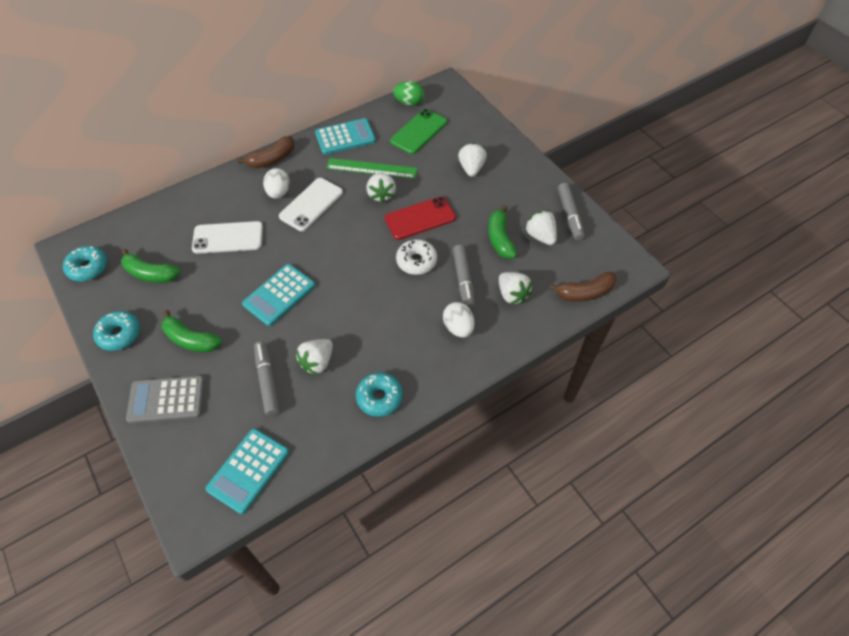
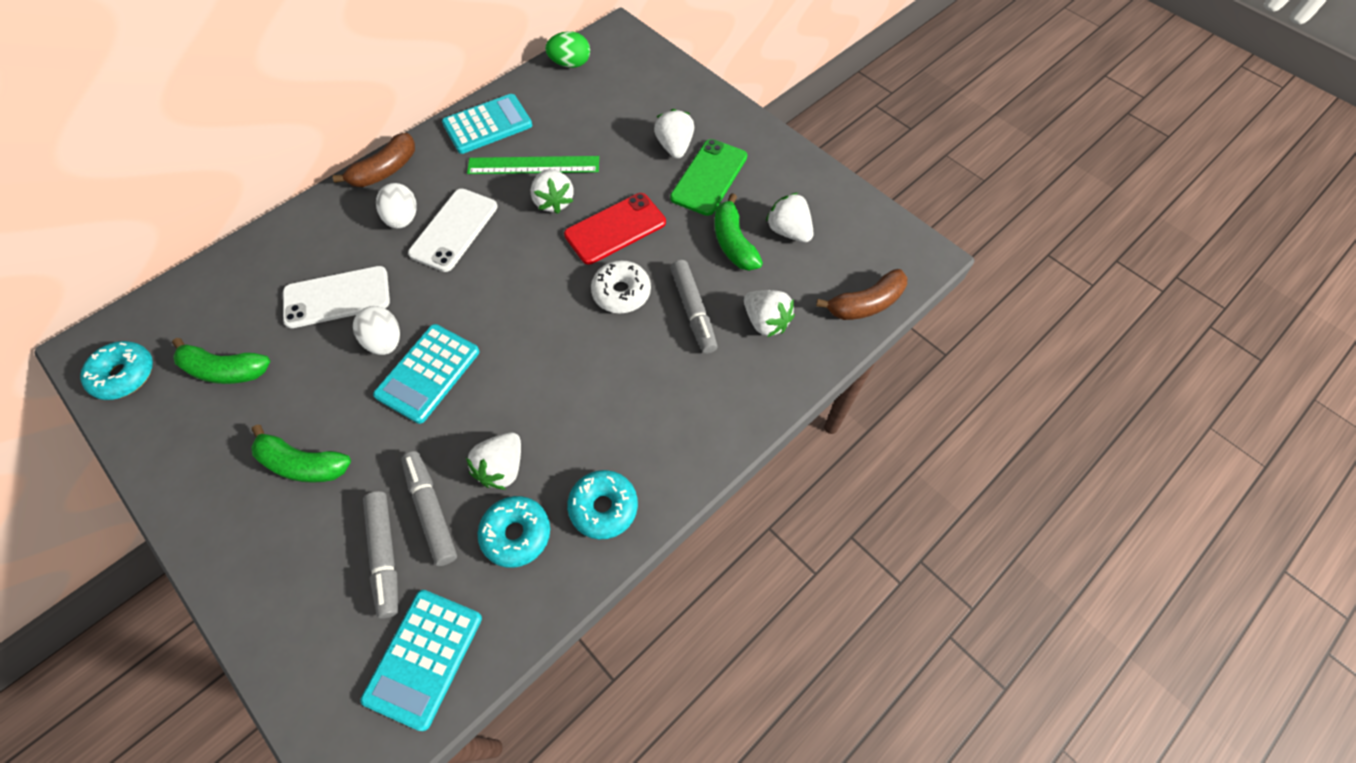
camera: 10 degrees left, 5 degrees up
turquoise donut [93,311,140,351] -> turquoise donut moved to [478,496,550,568]
grey calculator [126,375,205,423] -> none
green phone [390,109,447,154] -> green phone moved to [670,139,747,216]
white egg [443,302,474,338] -> white egg moved to [353,306,400,355]
grey marker [558,183,585,241] -> grey marker moved to [363,491,398,619]

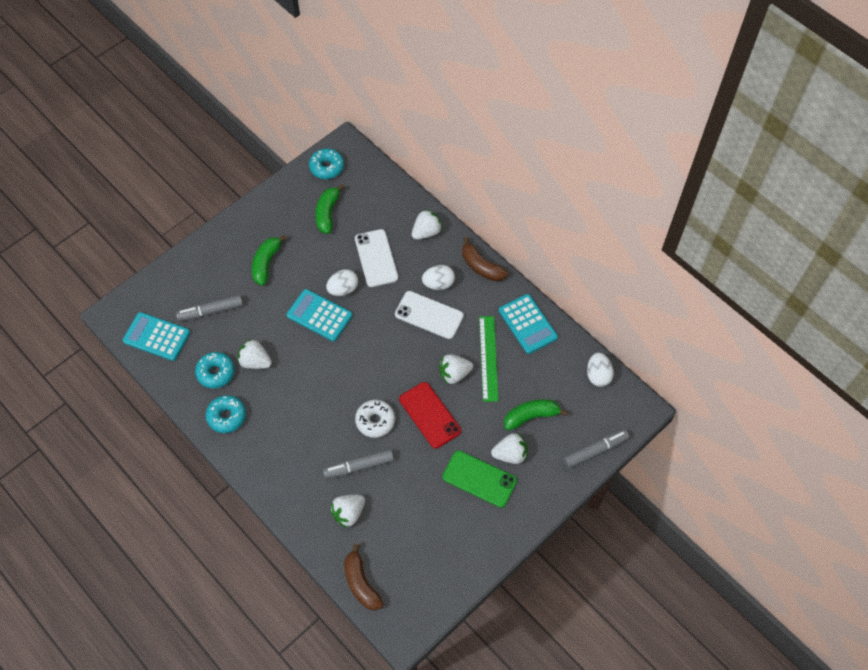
camera: 90 degrees right, 0 degrees up
grey marker [401,451,457,566] -> grey marker moved to [563,429,629,468]
green egg [545,31,590,68] -> white egg [587,353,614,387]
green banana [714,193,763,271] -> green banana moved to [504,399,568,430]
white strawberry [766,193,814,242] -> white strawberry moved to [412,209,442,240]

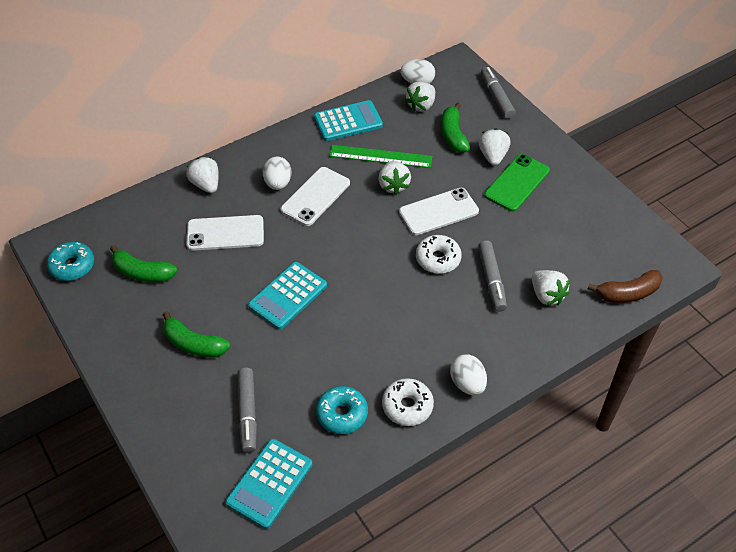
camera: 80 degrees left, 10 degrees down
turquoise donut [206,395,246,433] -> white donut [382,378,434,426]
white strawberry [237,339,272,369] -> white strawberry moved to [405,82,435,112]
white egg [326,269,358,296] -> white egg moved to [450,355,487,396]
red phone [399,382,461,449] -> white phone [399,188,479,235]
brown banana [462,237,508,281] -> none

